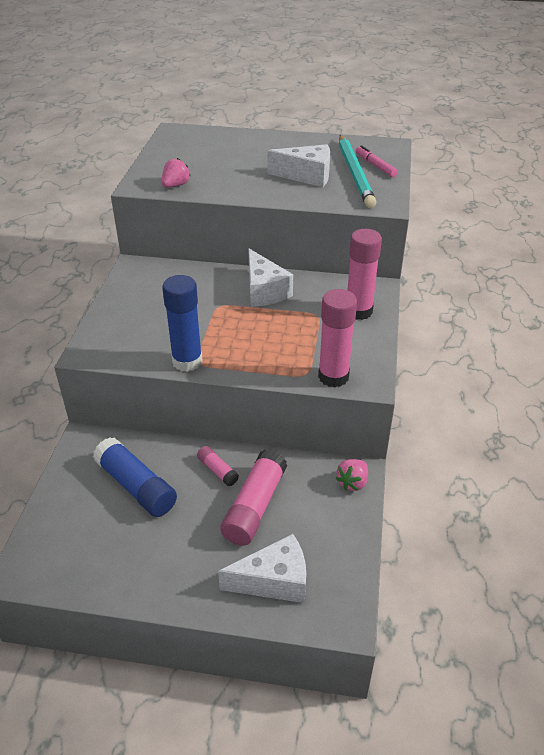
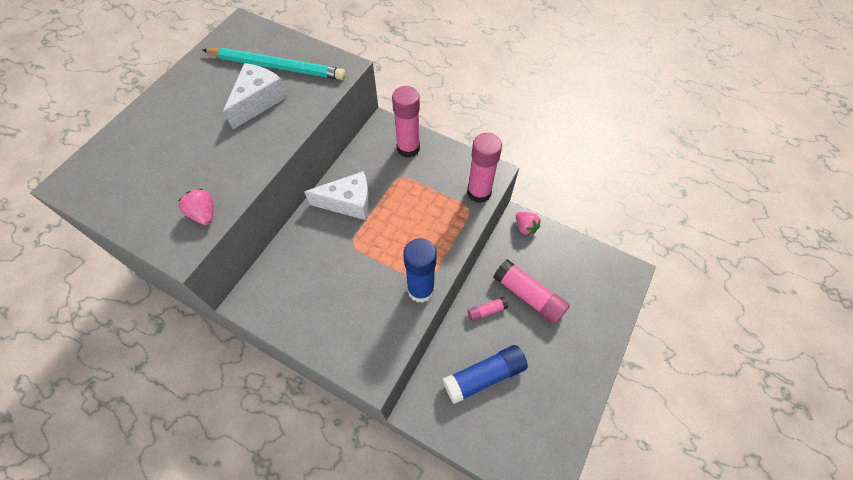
camera: 70 degrees left, 20 degrees up
white cheese [218,534,306,603] -> none
pink marker [356,145,398,177] -> none

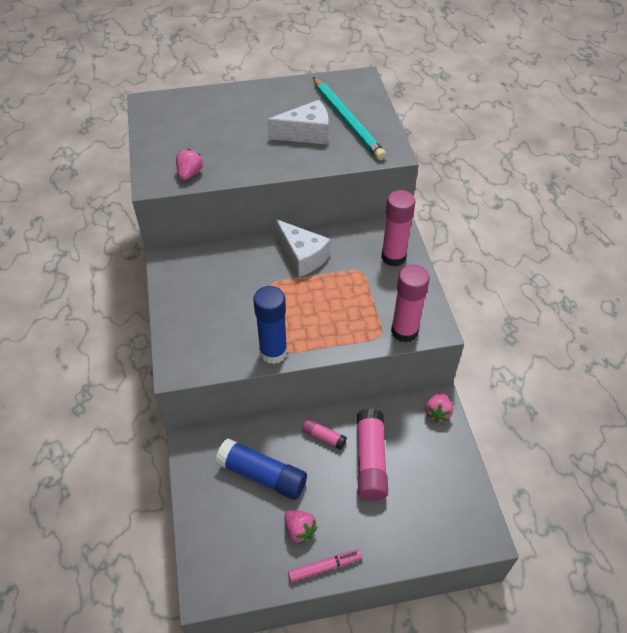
camera: 50 degrees right, 10 degrees down
none -> pink strawberry [284,510,317,544]
none -> pink marker [288,549,362,582]

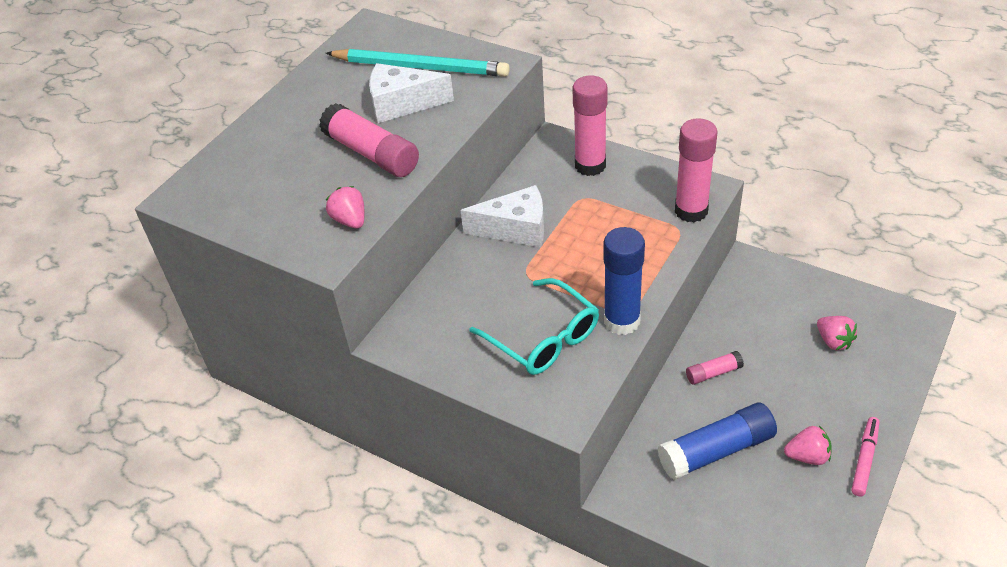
camera: 45 degrees left, 5 degrees down
white cheese [267,100,329,145] -> white cheese turned 120 degrees counterclockwise [369,63,454,123]
pink glue stick [357,409,388,501] -> pink glue stick moved to [319,103,419,177]
pink strawberry [425,392,453,422] -> pink strawberry moved to [817,316,857,350]
none -> turquoise glasses [469,278,599,375]

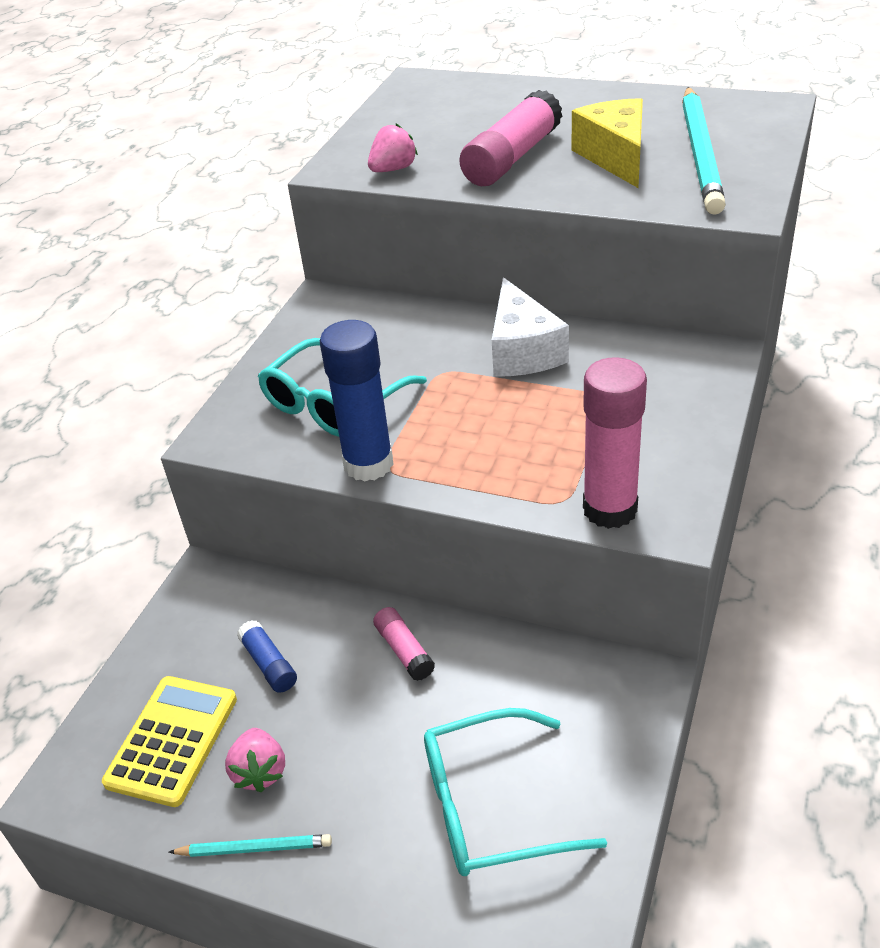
camera: 80 degrees right, 5 degrees down
white cheese [369,63,454,123] -> yellow cheese [572,98,643,188]
pink glue stick [572,75,608,176] -> none
blue glue stick [658,403,777,480] -> blue glue stick [237,620,297,693], size x0.51
pink strawberry [817,316,857,350] -> turquoise glasses [424,708,607,876]
pink marker [851,417,879,496] -> turquoise pencil [169,834,332,857]
none -> yellow calculator [102,676,237,807]

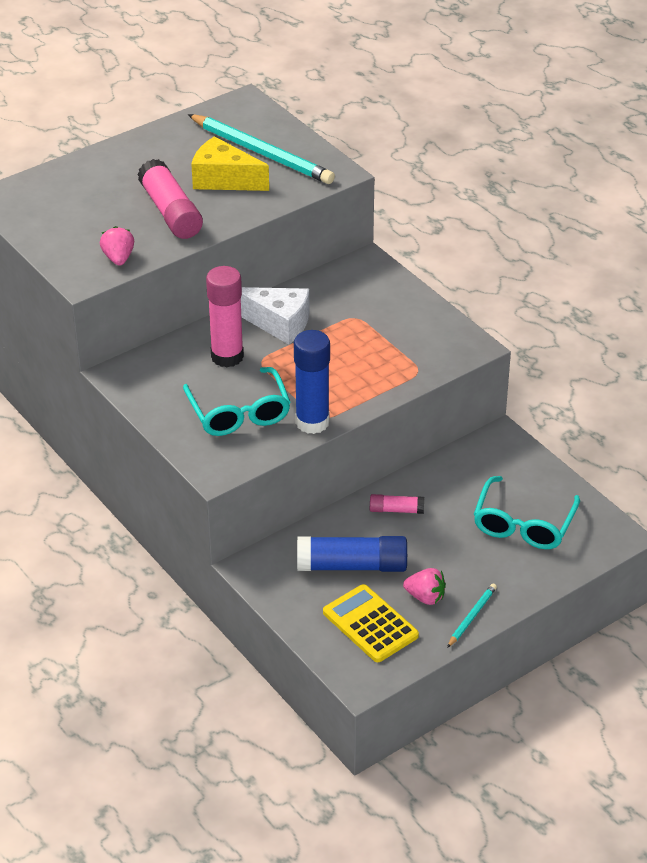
camera: 60 degrees left, 0 degrees up
blue glue stick [237,620,297,693] -> blue glue stick [297,536,407,572], size x1.95
pink glue stick [583,357,647,529] -> pink glue stick moved to [206,266,244,367]

